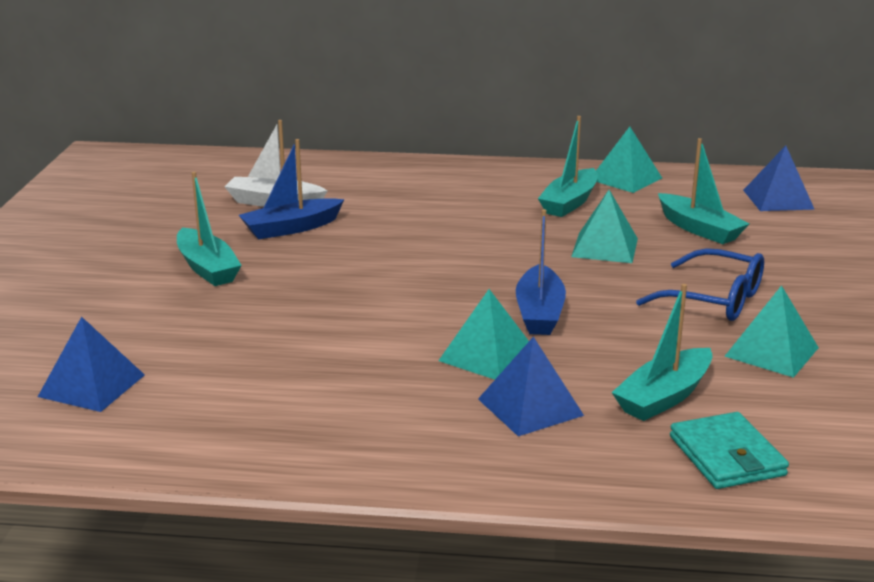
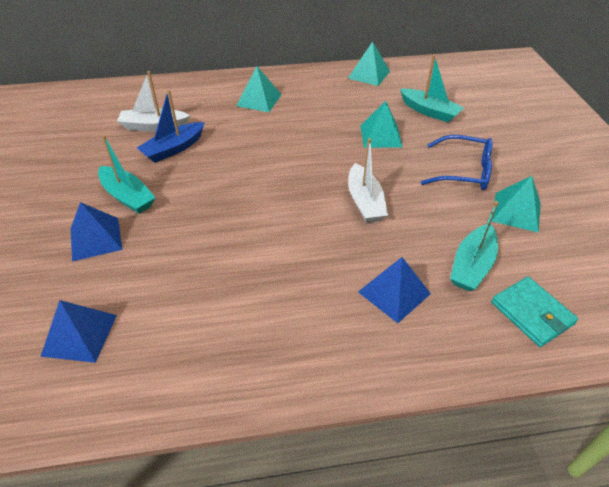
camera: 15 degrees left, 20 degrees up
turquoise pyramid [438,289,529,380] -> turquoise pyramid moved to [236,66,282,112]
blue boat [516,209,566,335] -> white boat [348,138,388,223]
turquoise boat [538,116,598,217] -> none
blue pyramid [743,145,815,211] -> blue pyramid moved to [71,202,122,262]

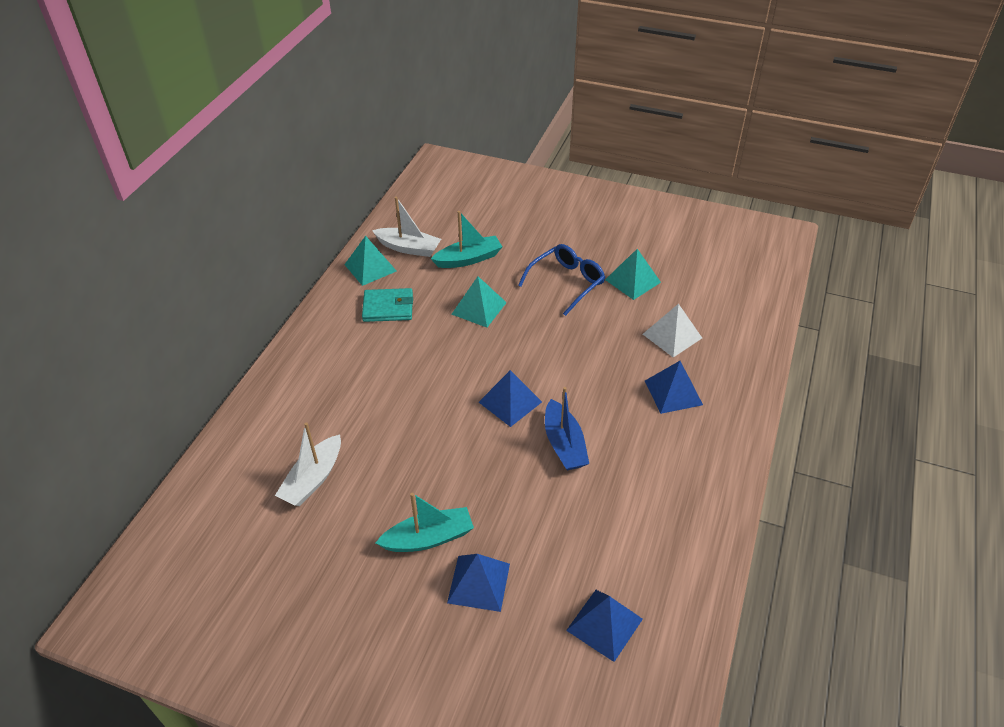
camera: 60 degrees left, 0 degrees up
blue boat [137,89,205,163] -> blue boat moved to [545,387,589,471]
turquoise pyramid [236,66,282,112] -> none
white boat [348,138,388,223] -> white boat moved to [372,197,441,257]
turquoise boat [450,201,499,291] -> white pyramid [643,304,702,358]
turquoise wallet [491,277,578,347] -> turquoise wallet moved to [362,288,413,322]
none -> blue pyramid [479,370,542,427]

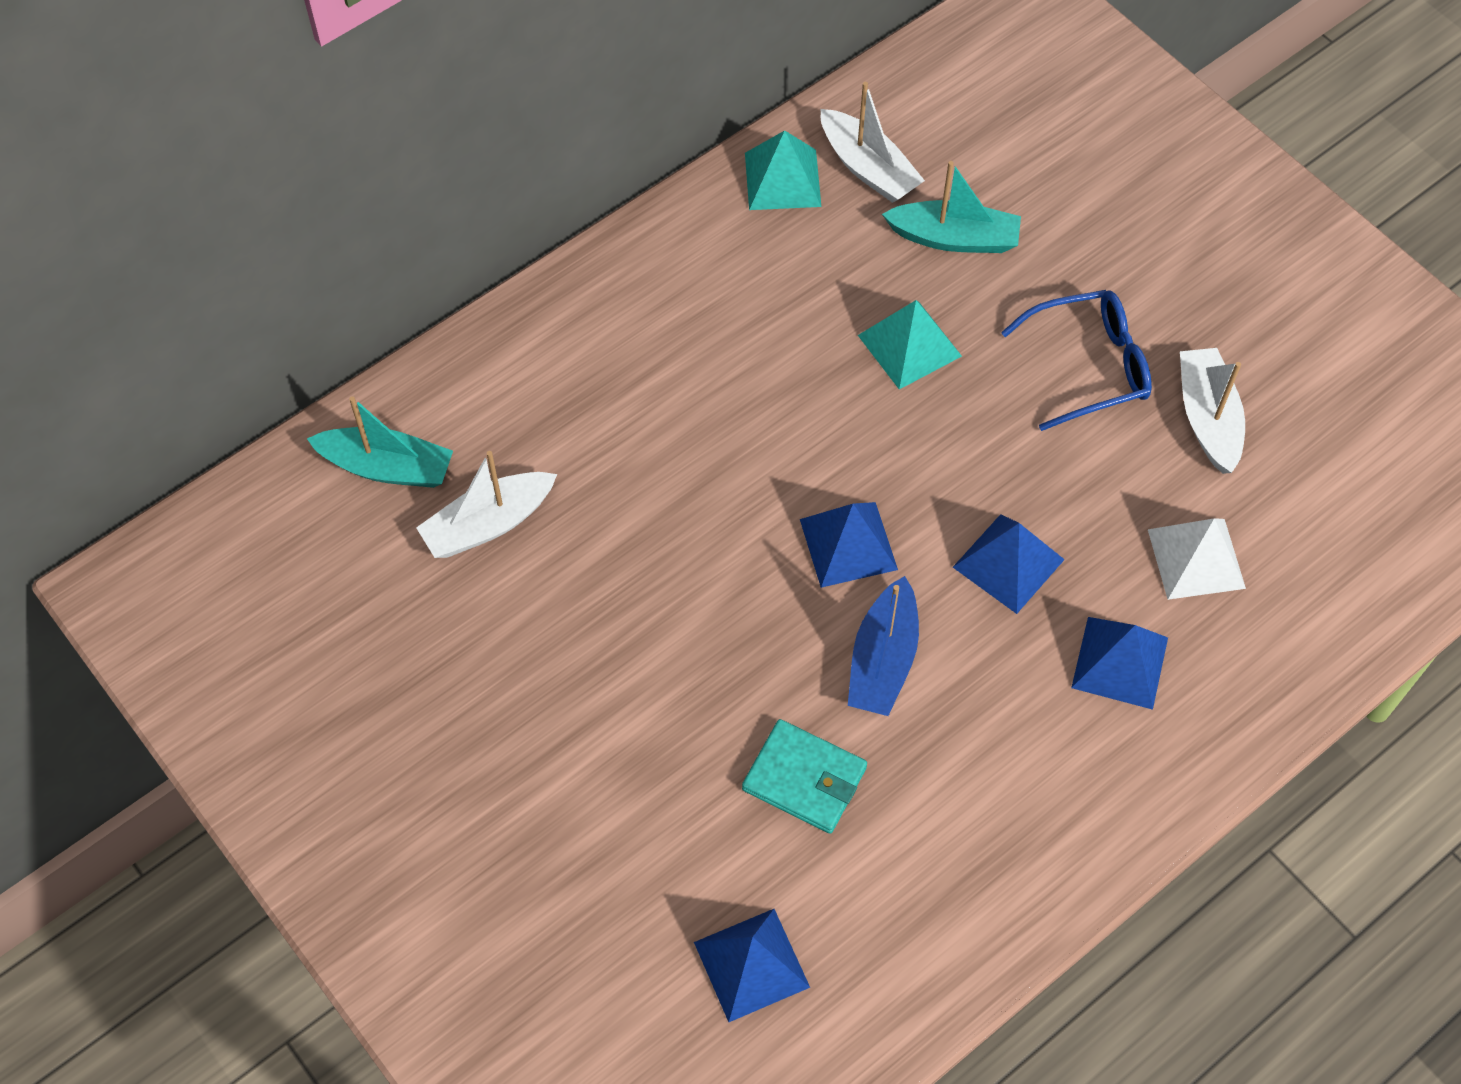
camera: 30 degrees right, 15 degrees up
turquoise wallet [362,288,413,322] -> turquoise wallet moved to [742,719,867,834]
turquoise boat [376,493,474,552] -> turquoise boat moved to [307,396,453,488]
blue pyramid [447,554,510,612] -> blue pyramid moved to [953,514,1065,614]
turquoise pyramid [605,249,661,300] -> white boat [1180,348,1245,474]

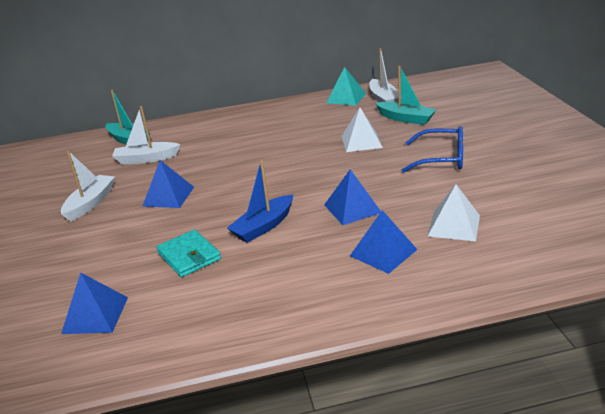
camera: 30 degrees right, 30 degrees down
blue pyramid [800,502,898,588] -> blue pyramid moved to [142,160,194,208]
turquoise pyramid [858,300,962,389] -> white pyramid [341,108,383,152]
white boat [1180,348,1245,474] -> white boat moved to [61,151,115,221]

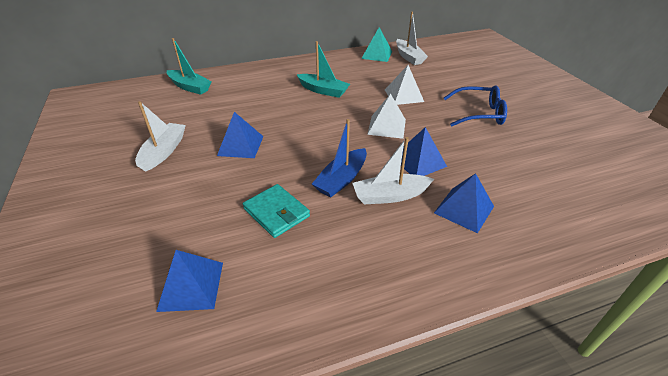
camera: 10 degrees left, 10 degrees up
white boat [112,106,180,165] -> white boat moved to [352,137,434,204]
turquoise boat [376,66,436,125] -> turquoise boat moved to [296,41,350,98]
white pyramid [428,184,480,241] -> white pyramid moved to [367,94,406,139]

